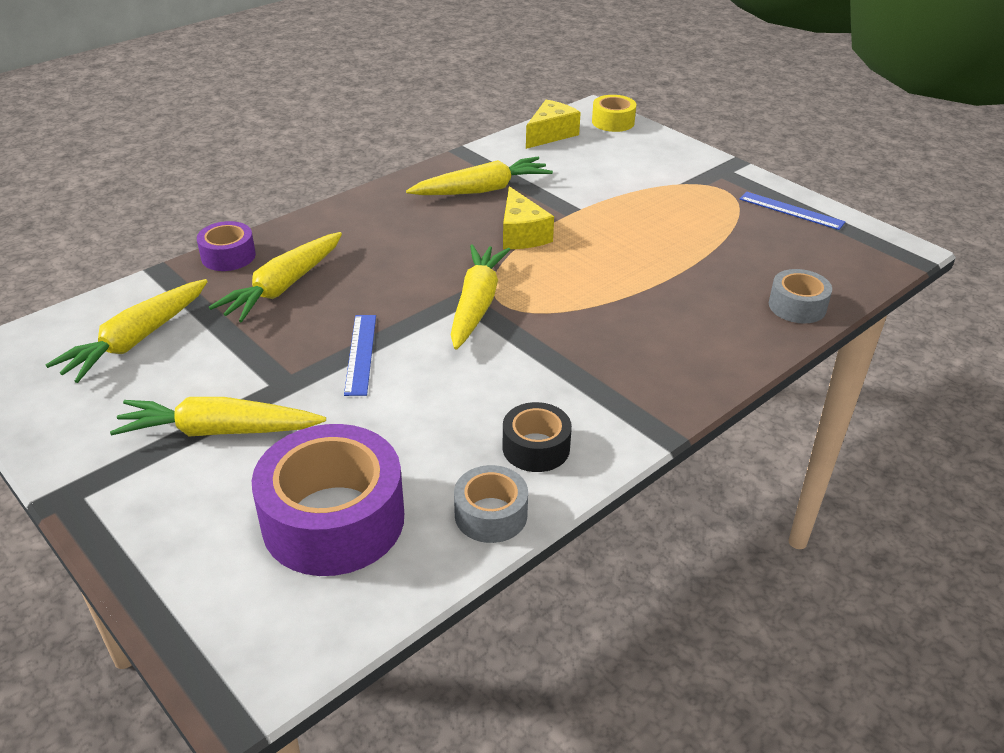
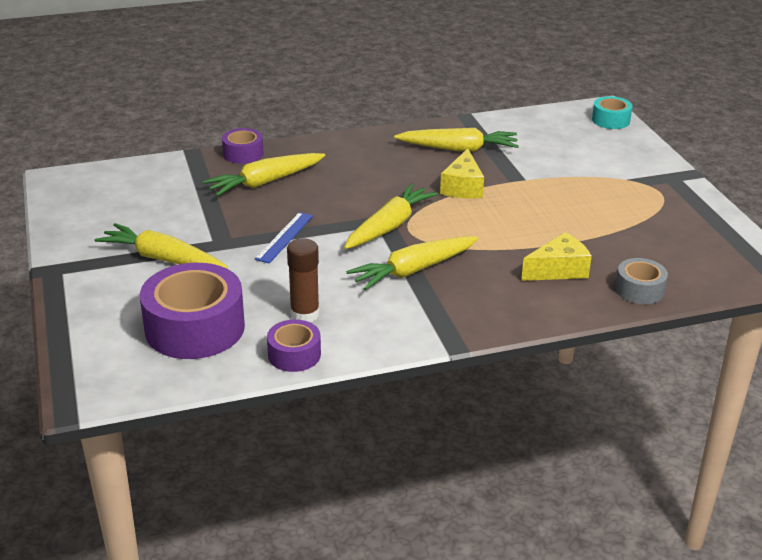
camera: 25 degrees right, 5 degrees down
yellow carrot [45,279,208,383] -> yellow carrot moved to [346,236,478,290]
grey tape [454,465,528,543] -> purple tape [267,319,321,372]
black tape [503,402,572,472] -> none
yellow cheese [526,100,581,149] -> yellow cheese moved to [521,232,592,281]
yellow tape [592,95,636,132] -> turquoise tape [592,96,632,129]
blue ruler [740,192,846,230] -> none
none -> brown glue stick [287,238,320,322]

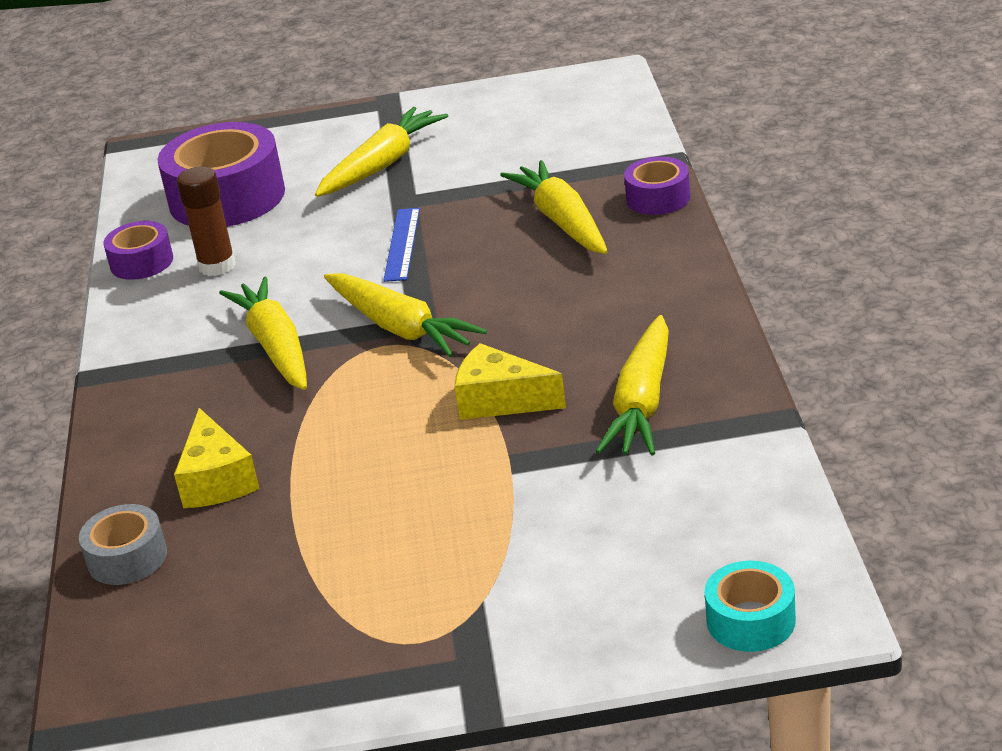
camera: 105 degrees right, 0 degrees up
blue ruler [255,212,313,264] -> blue ruler turned 60 degrees clockwise [383,208,420,282]

